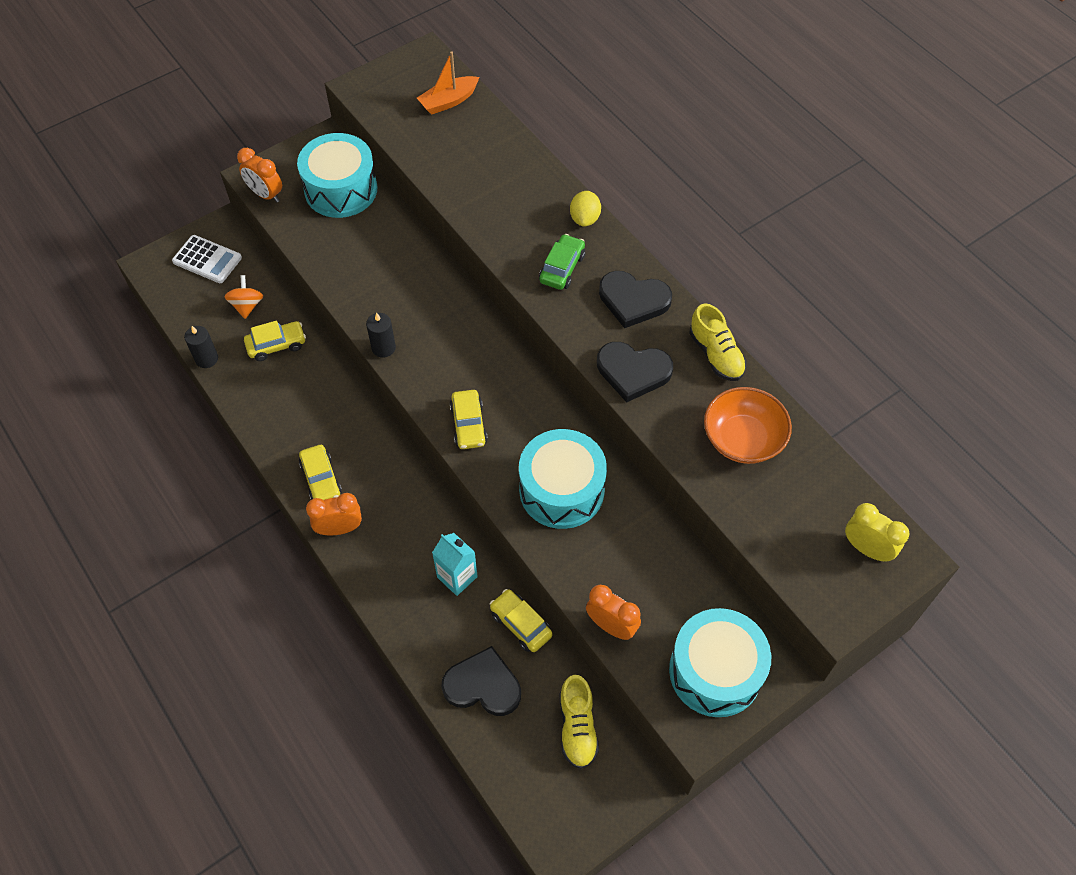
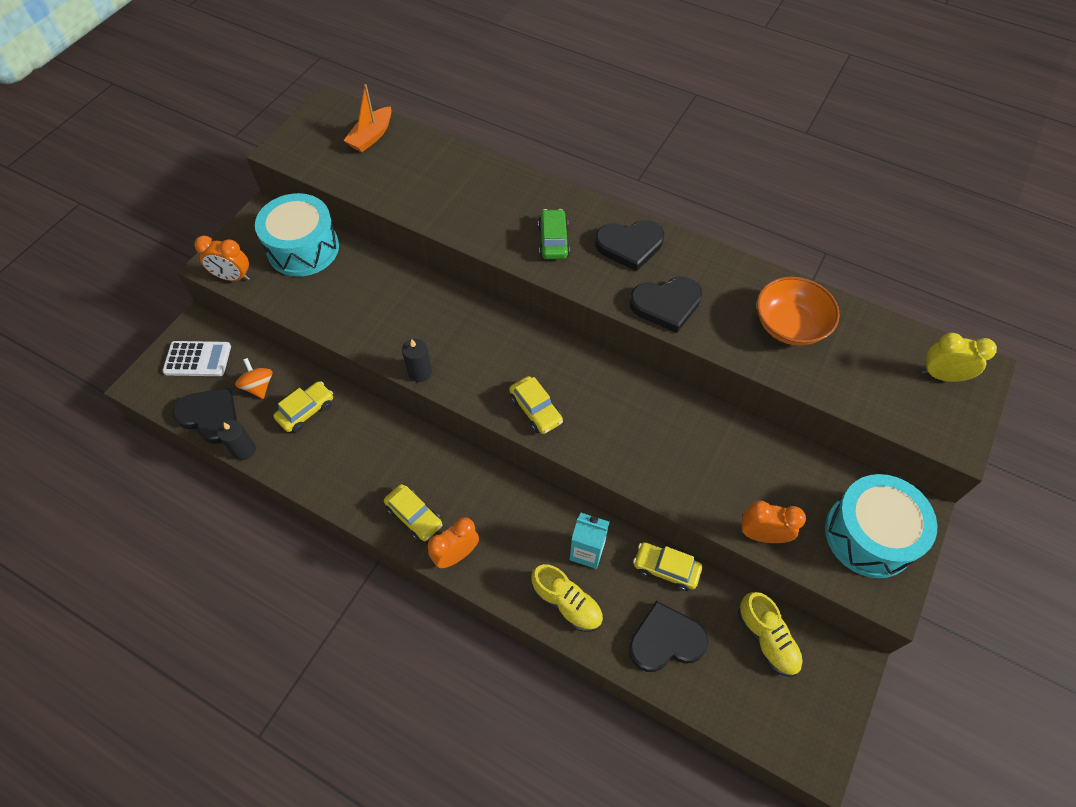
camera: 25 degrees left, 0 degrees up
turquoise drum [519,429,607,529] -> none
yellow lemon [570,191,601,227] -> none
yellow shoe [689,304,746,381] -> yellow shoe moved to [531,564,603,632]
none -> black heart [172,388,237,444]

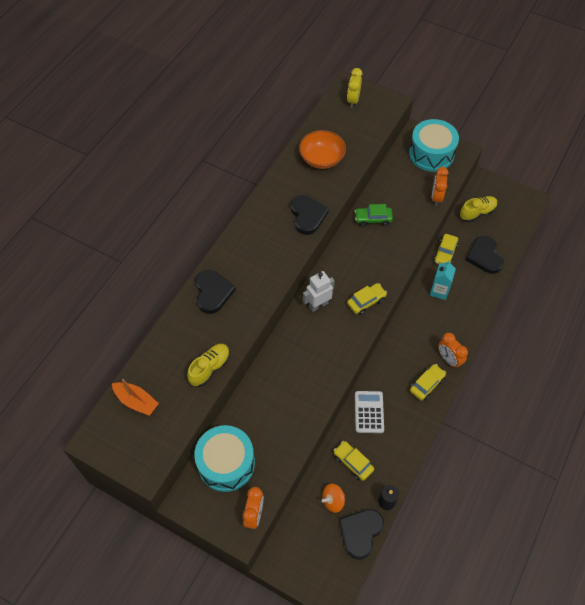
camera: 90 degrees left, 0 degrees up
white calculator [162,341,231,376] -> white calculator moved to [355,391,384,433]
black candle [402,338,432,382] -> none
yellow shoe [531,564,603,632] -> yellow shoe moved to [187,344,230,387]
green car [538,209,570,259] -> green car moved to [354,204,393,227]
black heart [595,220,664,272] -> black heart moved to [195,269,236,314]
none -> white robot [303,271,335,312]

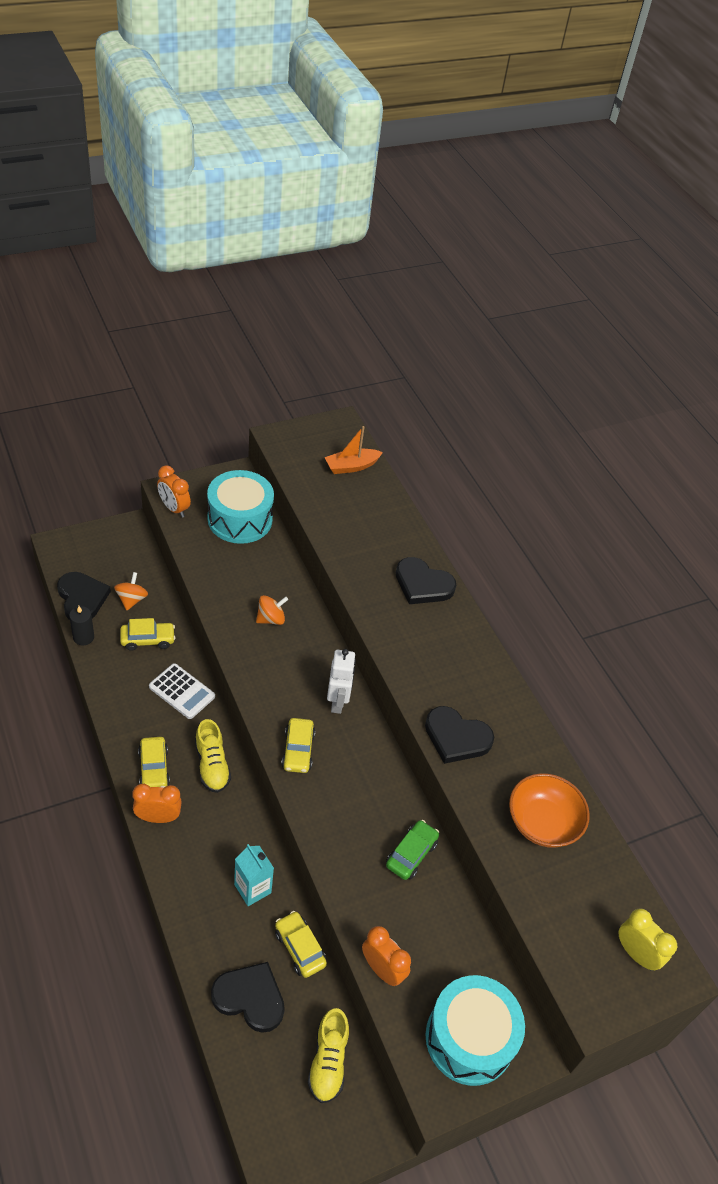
camera: 120 degrees right, 10 degrees down
yellow shoe [187,344,230,387] -> yellow shoe moved to [195,719,231,793]
none -> orange spinning top [256,595,288,625]

